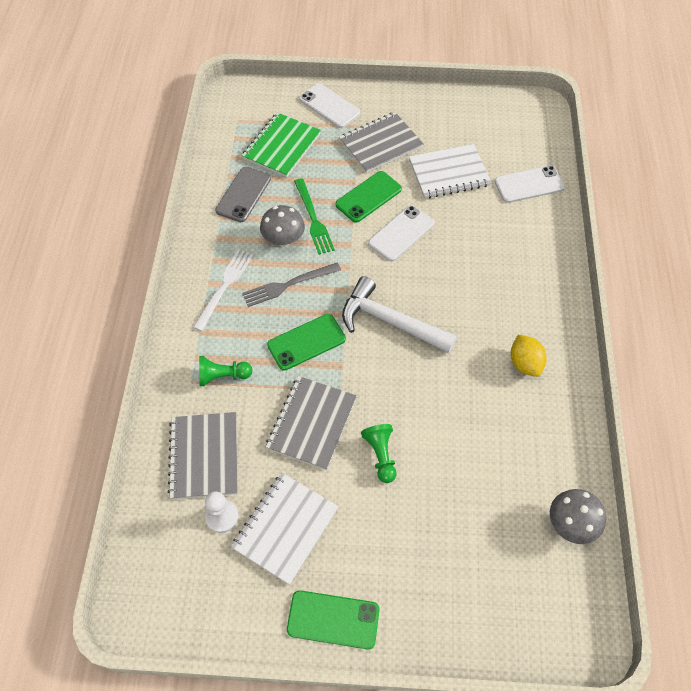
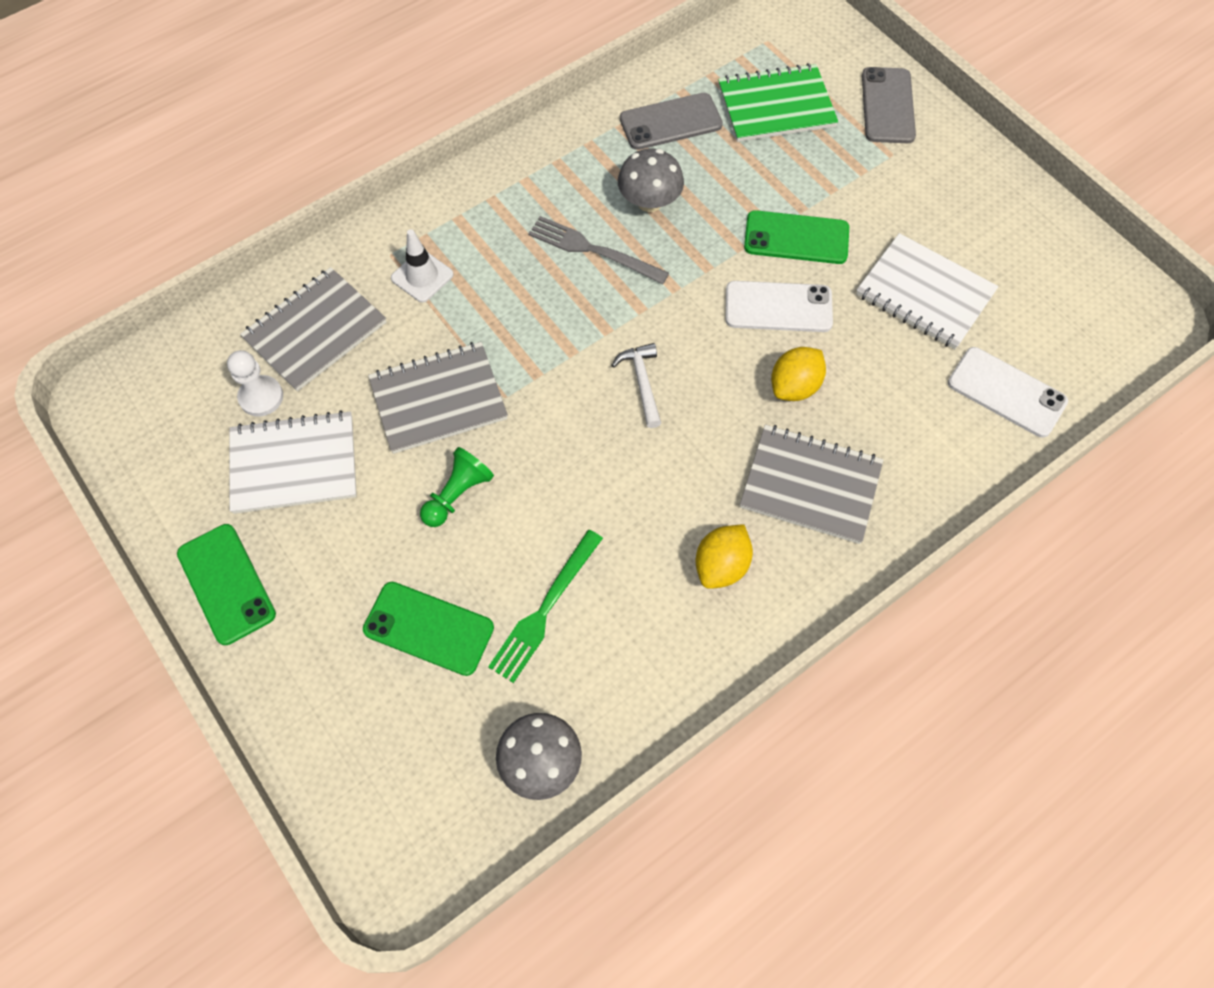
camera: 50 degrees right, 5 degrees up
white fork [193,249,254,331] -> none
green pawn [199,356,252,386] -> white traffic cone [391,229,454,302]
green phone [267,314,346,371] -> green phone moved to [363,582,494,676]
green fork [294,178,335,255] -> green fork moved to [488,530,603,683]
white phone [299,83,360,128] -> grey phone [862,67,916,143]
grey notebook [339,112,424,173] -> grey notebook moved to [740,425,884,544]
white hammer [342,276,457,353] -> white hammer [611,343,661,428], size x0.52
none -> yellow lemon [771,347,826,401]

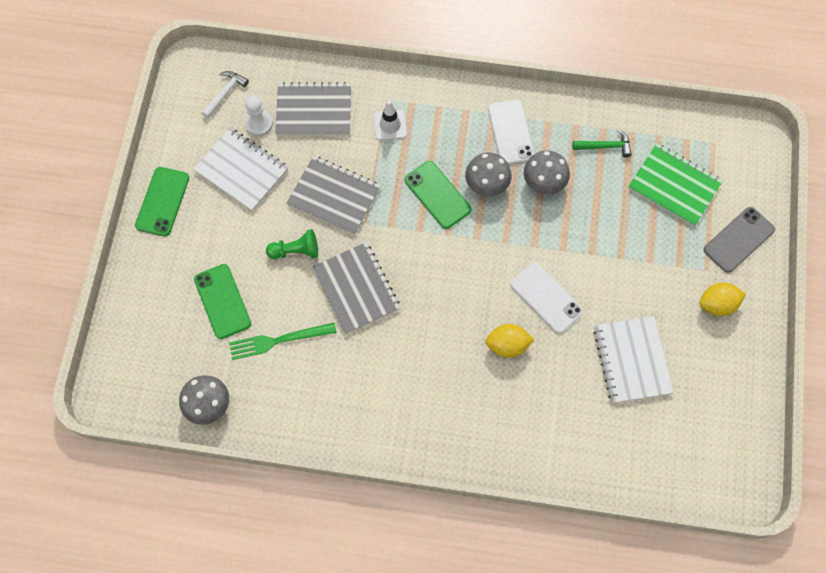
camera: 45 degrees right, 5 degrees up
grey fork [528,216,669,284] -> grey mushroom [465,152,512,196]
white hammer [611,343,661,428] -> white hammer moved to [201,71,249,118]
grey phone [620,93,723,150] -> green hammer [572,129,632,157]
yellow lemon [695,524,753,589] -> yellow lemon moved to [699,282,746,316]
grey notebook [740,425,884,544] -> grey notebook moved to [312,242,400,334]
green phone [744,210,849,264] -> green phone moved to [405,161,472,229]
white phone [948,347,1068,438] -> white phone moved to [488,100,535,165]

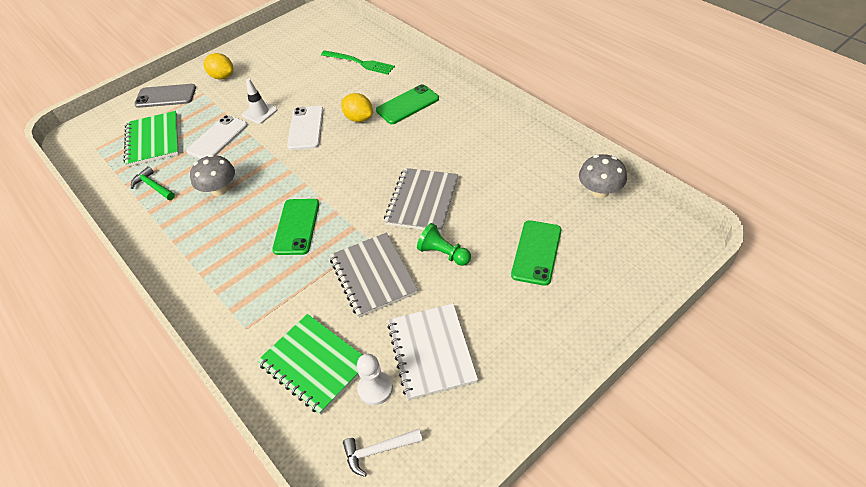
camera: 135 degrees left, 20 degrees down
green phone [135,167,189,237] -> green phone moved to [376,84,439,124]
green fork [229,323,337,360] -> green fork moved to [321,50,395,75]
grey notebook [275,82,351,135] -> green notebook [257,314,362,415]
white traffic cone [373,100,407,141] -> white traffic cone moved to [242,79,278,124]
grey mushroom [465,152,512,196] -> none
white phone [488,100,535,165] -> white phone moved to [186,115,248,159]
white notebook [593,316,674,403] -> none

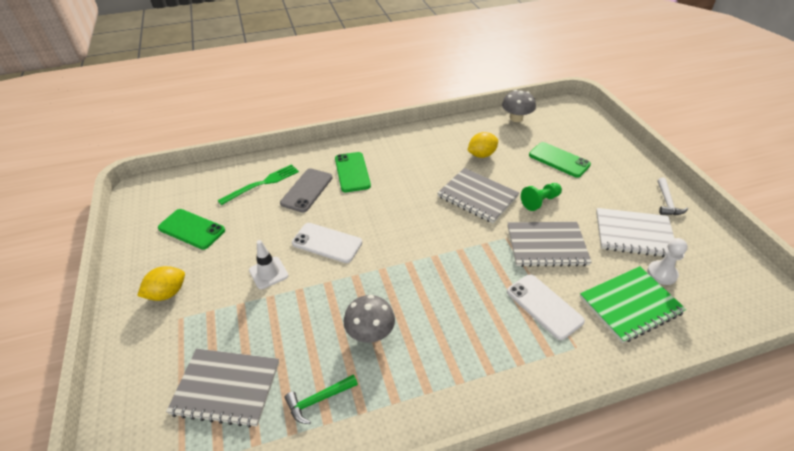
camera: 70 degrees left, 5 degrees down
green notebook [123,111,179,167] -> grey notebook [166,349,279,428]
grey phone [134,84,196,108] -> grey phone moved to [280,168,332,212]
white phone [186,115,248,159] -> white phone moved to [507,274,585,340]
green phone [272,199,319,255] -> green phone moved to [158,209,225,250]
yellow lemon [341,93,373,122] -> yellow lemon moved to [467,132,498,158]
white hammer [343,429,423,477] -> white hammer moved to [658,178,688,215]

